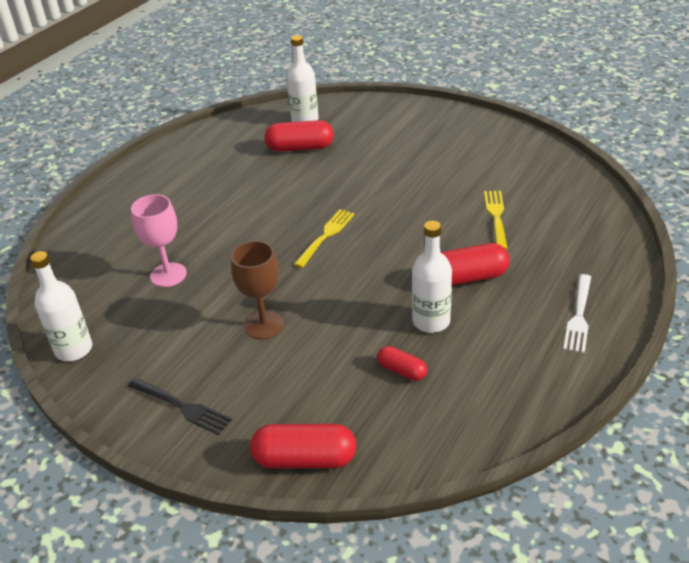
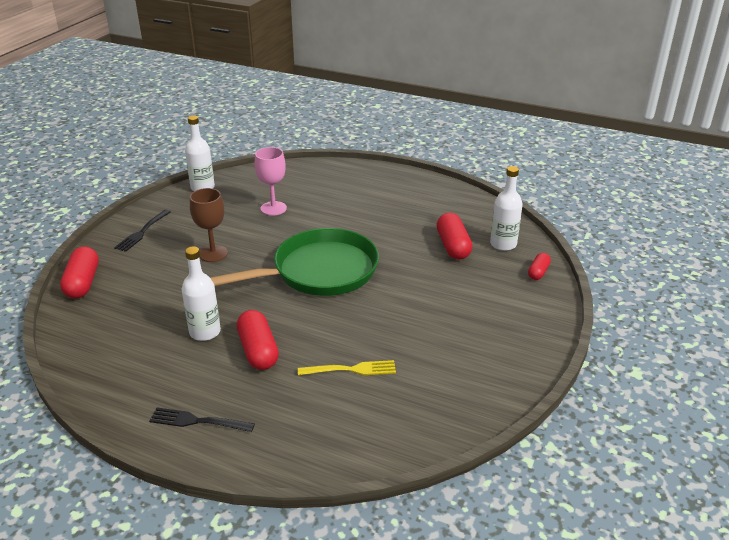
camera: 80 degrees right, 5 degrees down
yellow fork [294,209,355,268] -> green pan [210,228,379,296]
red capsule [377,346,427,381] -> red capsule moved to [528,253,551,280]
white fork [563,274,591,353] -> black fork [149,408,255,432]

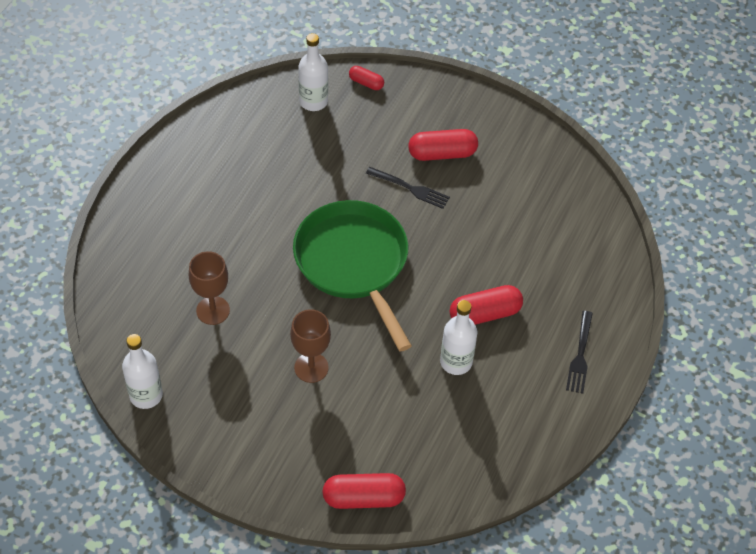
camera: 90 degrees left, 20 degrees up
black fork [114,210,171,252] -> black fork moved to [366,167,450,209]
pink goblet [255,147,287,216] -> brown goblet [188,251,230,325]
yellow fork [298,360,396,375] -> none
red capsule [437,213,473,260] -> red capsule moved to [408,129,478,161]

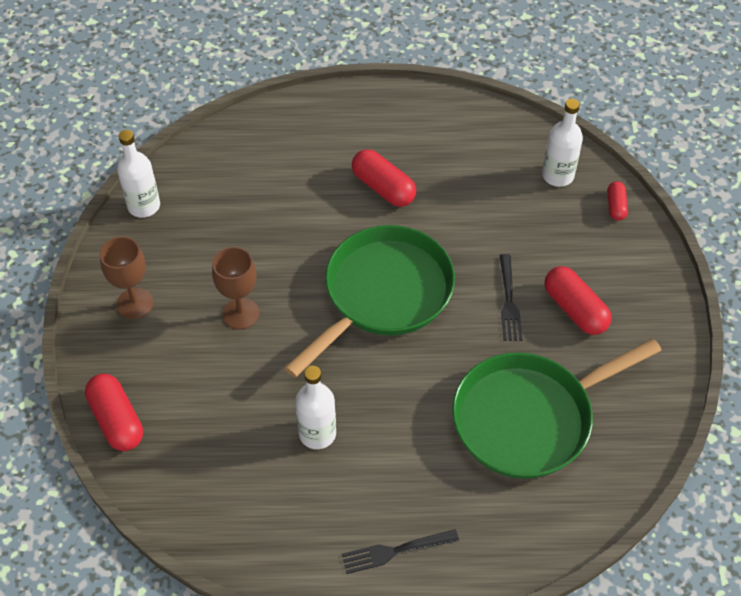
camera: 65 degrees right, 0 degrees up
brown goblet [188,251,230,325] -> brown goblet moved to [100,237,153,319]
red capsule [450,285,523,325] -> red capsule moved to [352,149,416,207]
none -> green pan [452,339,662,479]

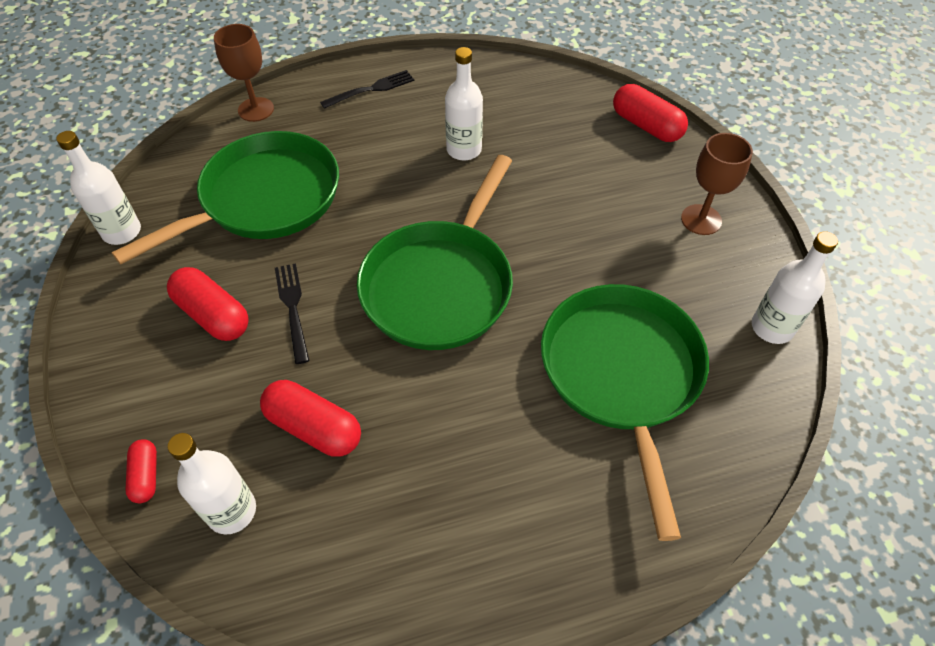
camera: 165 degrees right, 0 degrees up
brown goblet [212,247,259,329] -> brown goblet moved to [214,24,274,122]
red capsule [352,149,416,207] -> red capsule moved to [260,380,361,457]
none -> white bottle [56,131,141,245]
none -> green pan [541,284,709,541]

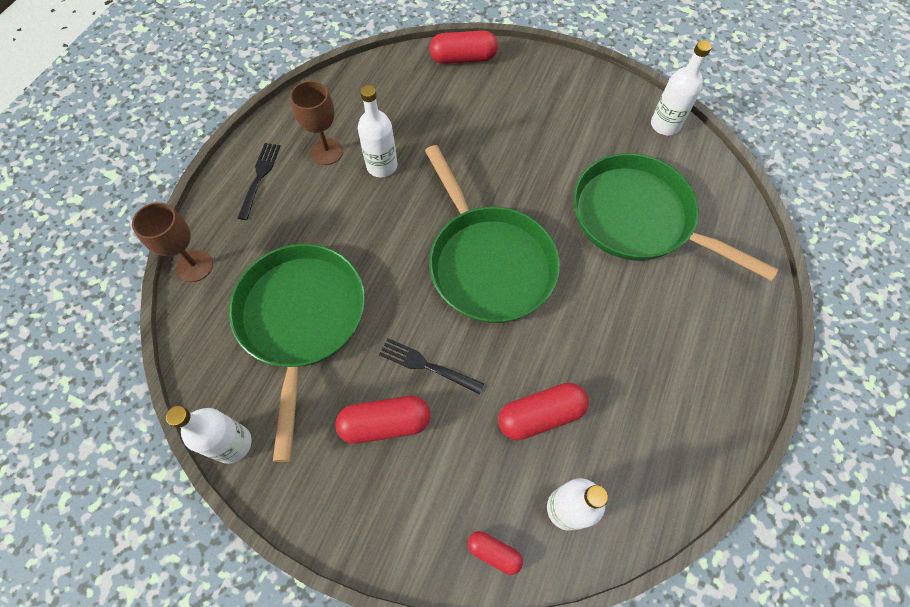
camera: 50 degrees left, 10 degrees up
brown goblet [681,133,753,235] -> brown goblet moved to [290,81,343,165]

